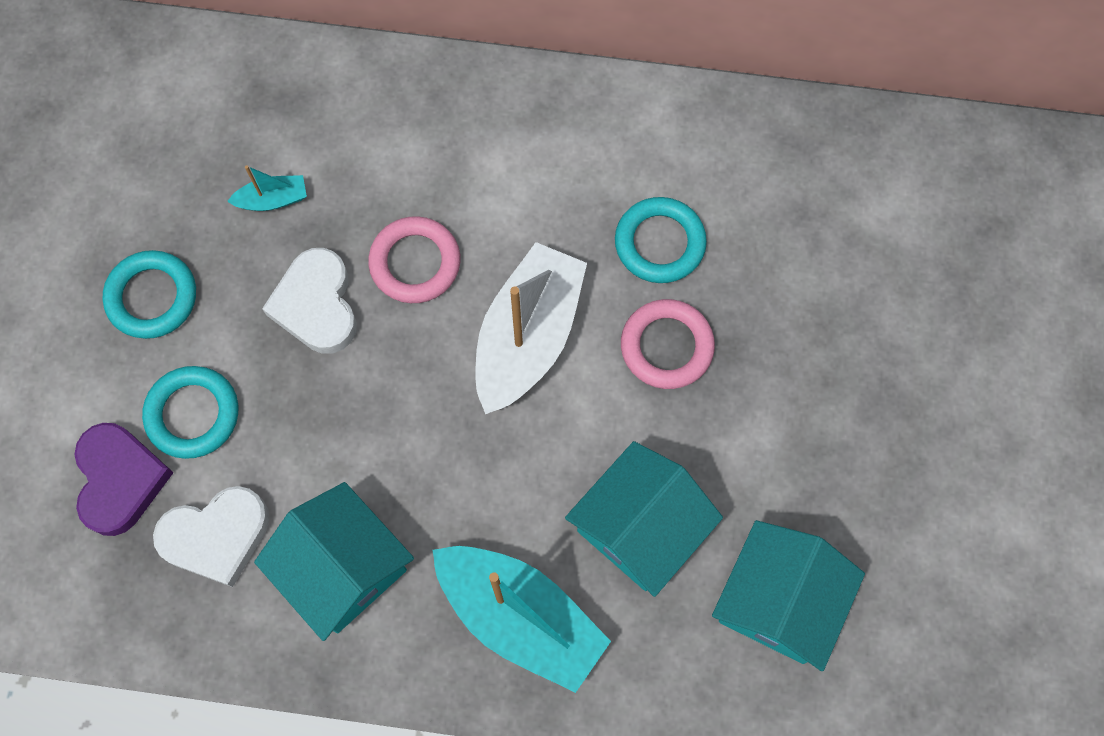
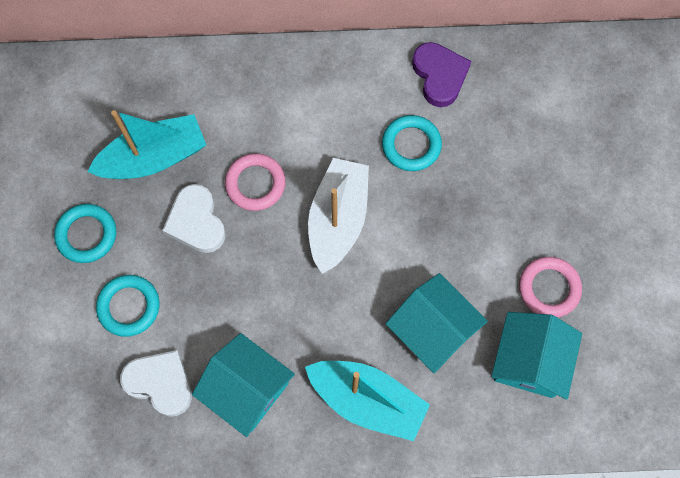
camera: 10 degrees left, 0 degrees up
purple heart [74,423,174,536] -> purple heart moved to [412,42,471,107]
white heart [153,486,269,587] -> white heart turned 120 degrees counterclockwise [120,350,192,417]
turquoise boat [227,165,307,211] -> turquoise boat [87,110,206,179], size x2.26
turquoise house [565,441,723,597] -> turquoise house turned 75 degrees counterclockwise [386,273,488,373]
pink ring [621,299,715,389] -> pink ring moved to [519,257,582,317]

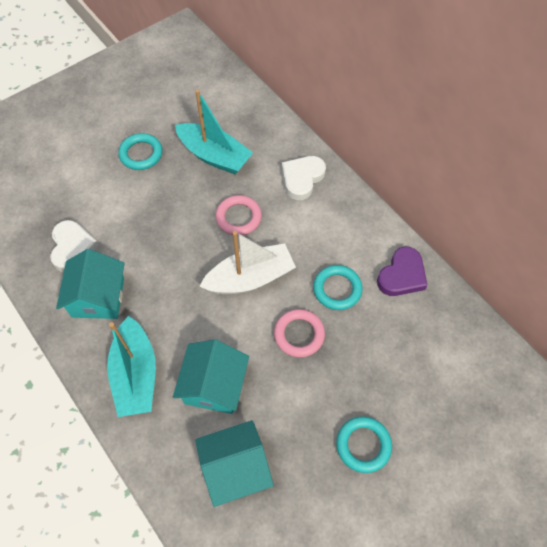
camera: 55 degrees right, 10 degrees down
turquoise ring [96,275,160,337] -> turquoise ring moved to [336,416,392,473]
white heart [162,184,226,253] -> white heart moved to [282,156,326,200]
pink ring [519,257,582,317] -> pink ring moved to [274,309,325,357]

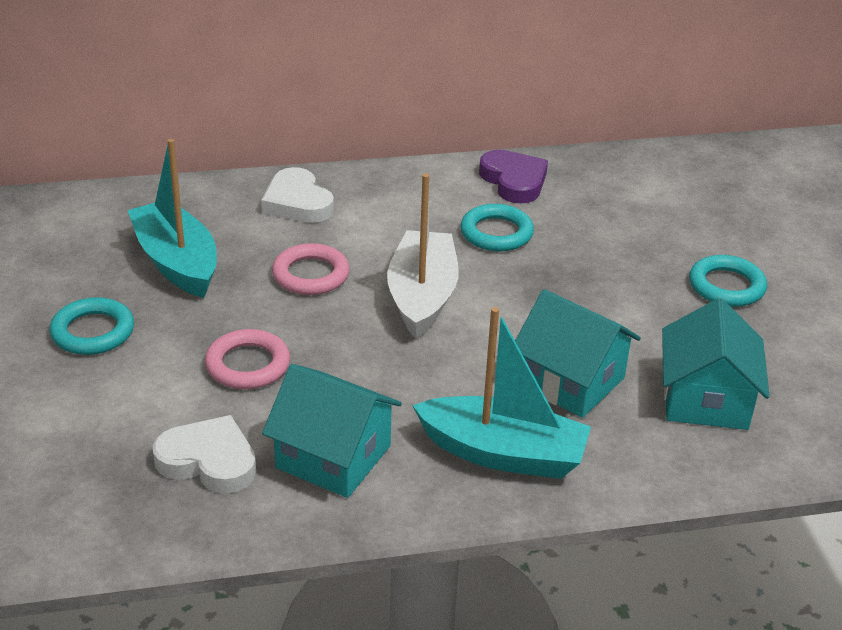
camera: 65 degrees left, 25 degrees down
turquoise boat [175,89,253,175] -> turquoise boat turned 90 degrees counterclockwise [128,139,217,298]
pink ring [274,309,325,357] -> pink ring moved to [205,329,290,389]

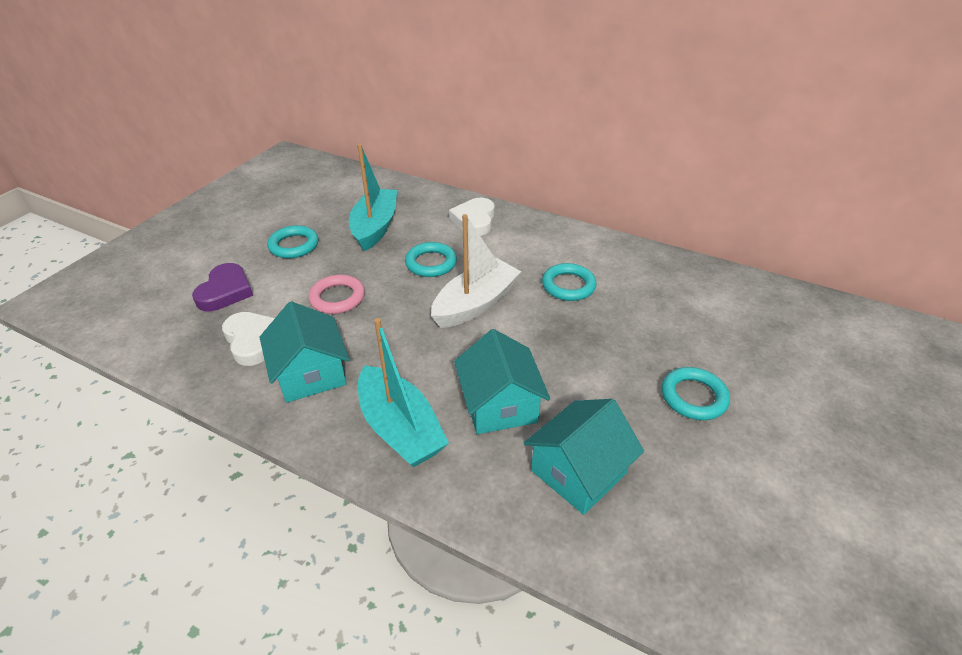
camera: 40 degrees right, 5 degrees up
pink ring [272,243,350,295] -> turquoise ring [405,242,457,277]
purple heart [479,150,548,203] -> purple heart moved to [192,263,253,311]

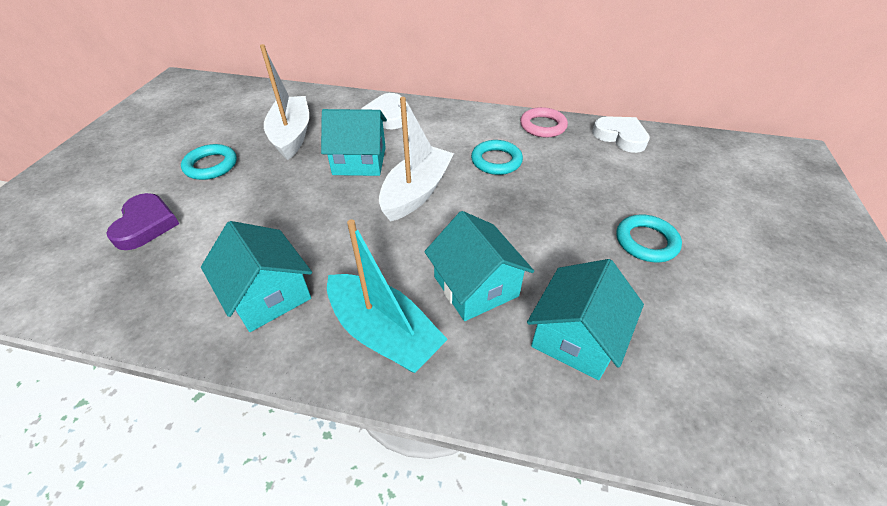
camera: 15 degrees left, 5 degrees up
white heart [222,312,275,366] -> white heart moved to [592,116,650,153]
pink ring [308,275,365,314] -> pink ring moved to [520,107,568,138]
turquoise boat [349,144,397,251] -> white boat [260,44,309,160]
turquoise ring [405,242,457,277] -> turquoise house [321,109,387,176]

